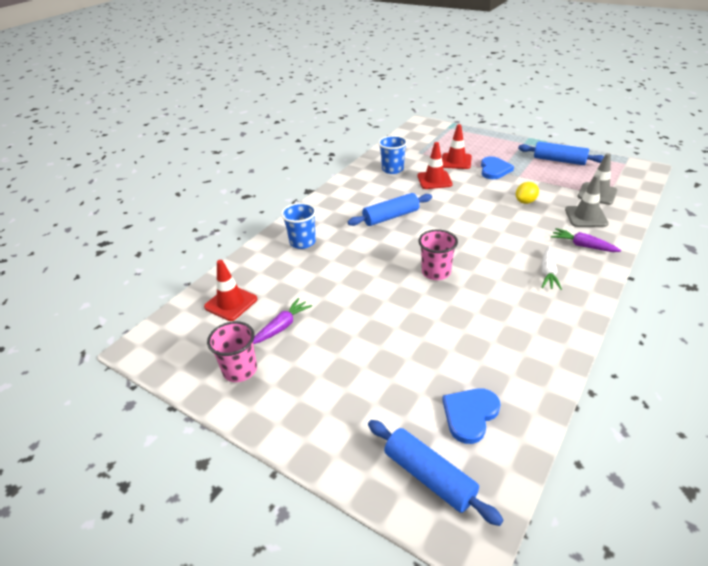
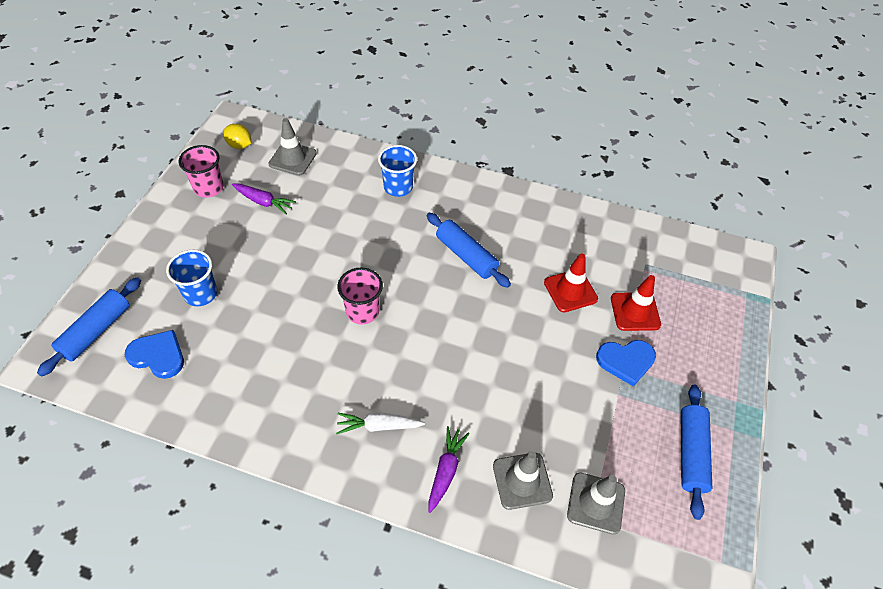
camera: 70 degrees right, 15 degrees up
red traffic cone [204,260,257,321] -> grey traffic cone [268,118,317,176]
blue cup [378,135,407,174] -> blue cup moved to [166,250,217,306]
yellow lemon [516,182,539,204] -> yellow lemon moved to [223,124,251,149]

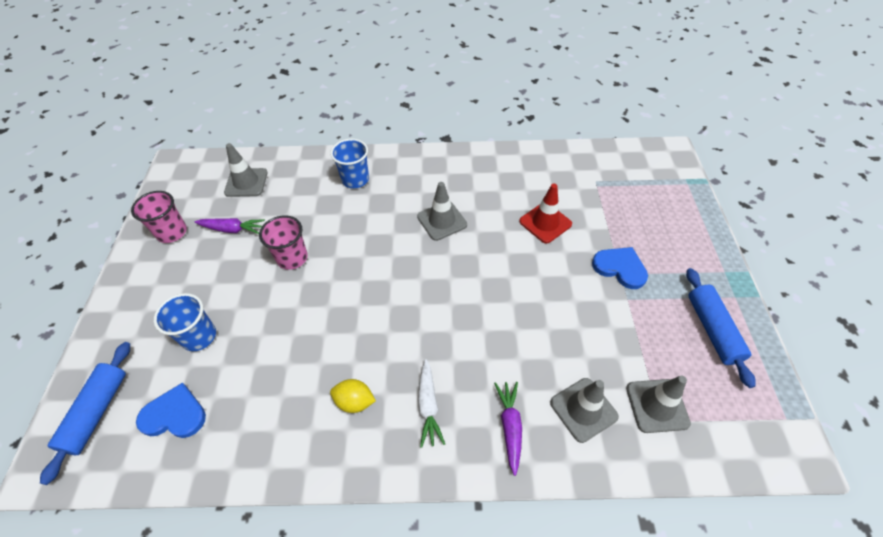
camera: 15 degrees left, 0 degrees up
yellow lemon [223,124,251,149] -> yellow lemon moved to [330,379,376,413]
white carrot [336,413,425,434] -> white carrot turned 75 degrees counterclockwise [418,359,445,448]
pink cup [337,267,383,325] -> pink cup moved to [259,215,308,270]
blue rolling pin [427,213,511,288] -> grey traffic cone [417,182,467,241]
blue heart [596,340,656,387] -> blue heart turned 120 degrees counterclockwise [592,247,648,289]
red traffic cone [611,275,661,331] -> none

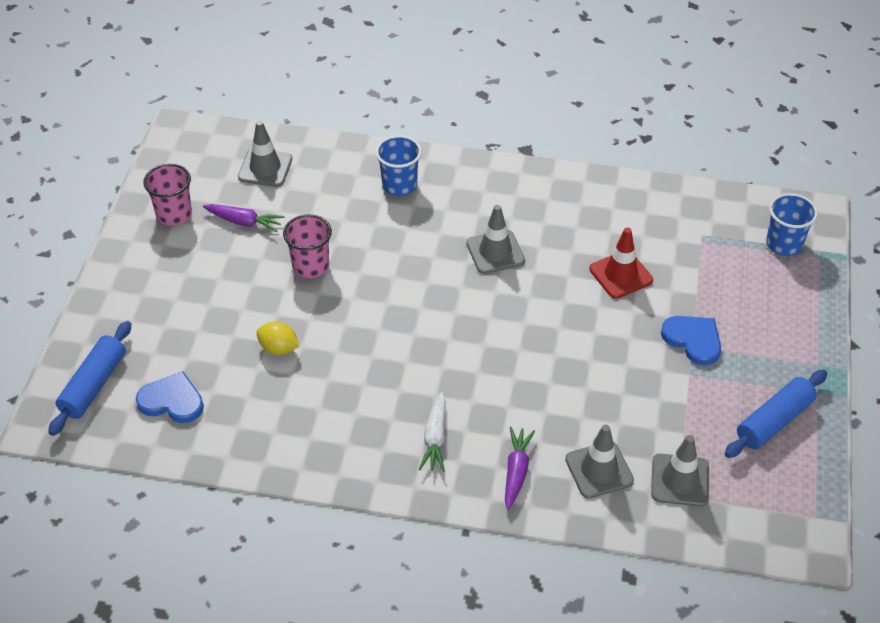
camera: 10 degrees right, 5 degrees down
blue cup [154,293,216,351] -> blue cup moved to [766,193,818,256]
yellow lemon [330,379,376,413] -> yellow lemon moved to [256,321,299,355]
blue rolling pin [686,268,756,388] -> blue rolling pin turned 45 degrees clockwise [725,370,827,458]

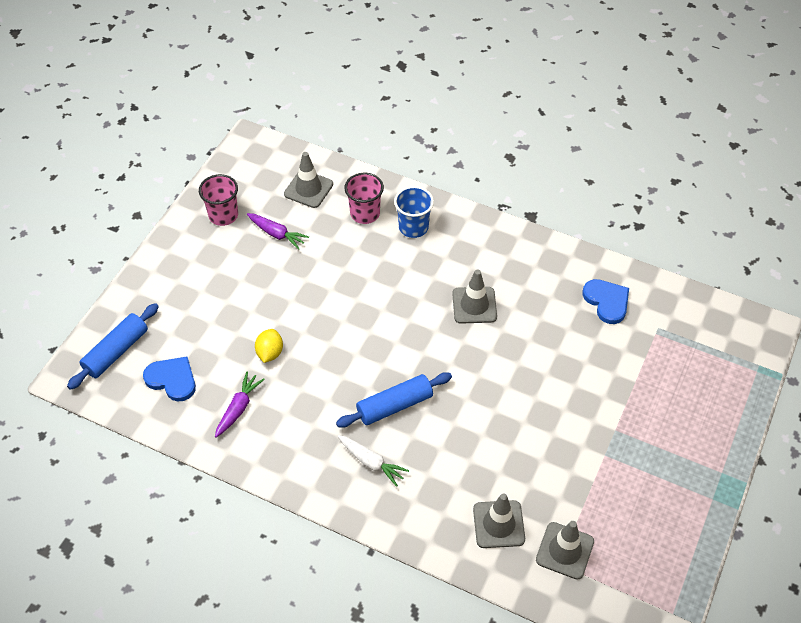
camera: 15 degrees right, 5 degrees up
yellow lemon [256,321,299,355] -> yellow lemon turned 60 degrees clockwise [255,329,283,363]
pink cup [283,214,332,278] -> pink cup moved to [344,173,384,224]
white carrot [419,392,446,472] -> white carrot turned 75 degrees counterclockwise [338,435,409,487]
purple carrot [505,427,535,510] -> purple carrot moved to [215,372,265,438]
red traffic cone [589,227,653,299] -> none
blue heart [661,316,721,366] -> blue heart moved to [583,279,629,324]
blue rolling pin [725,370,827,458] -> blue rolling pin moved to [336,372,452,428]
blue cup [766,193,818,256] -> none

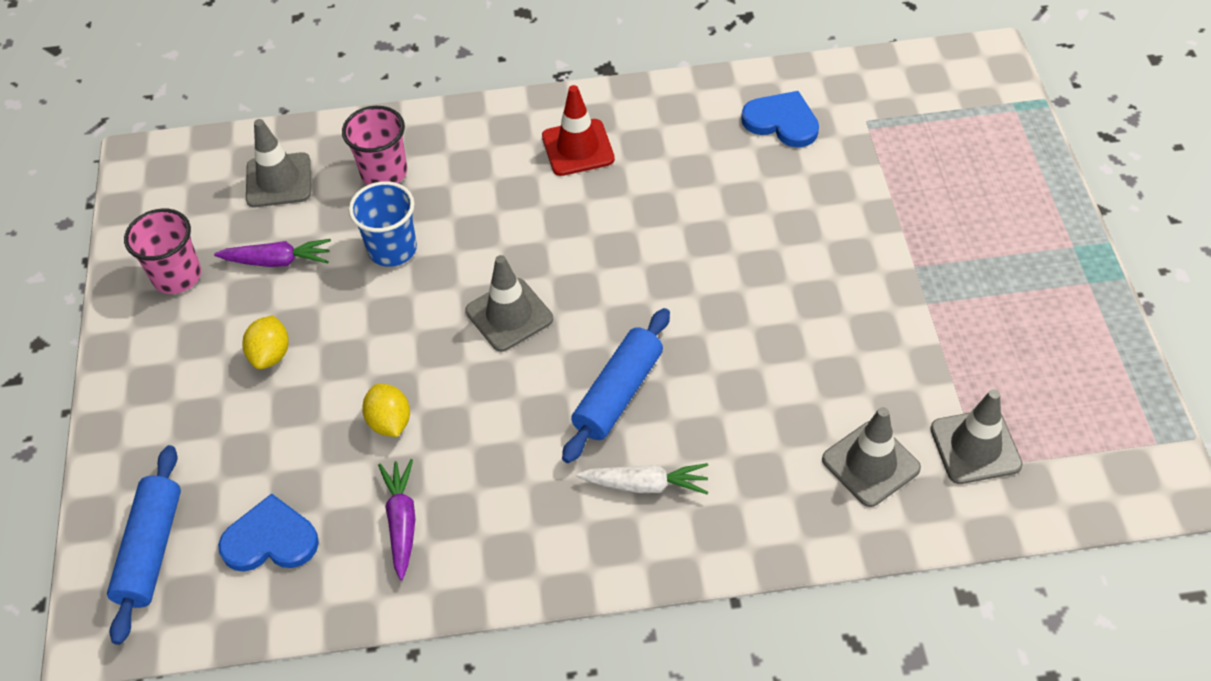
camera: 30 degrees left, 0 degrees up
blue cup [394,186,434,238] -> blue cup moved to [349,181,417,267]
grey traffic cone [452,270,497,324] -> grey traffic cone moved to [466,255,553,352]
none -> yellow lemon [242,315,289,369]
none -> red traffic cone [542,85,615,176]

